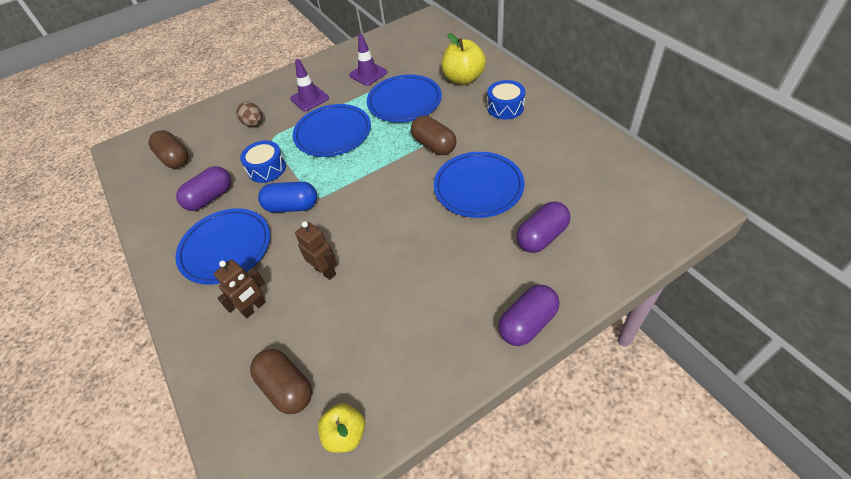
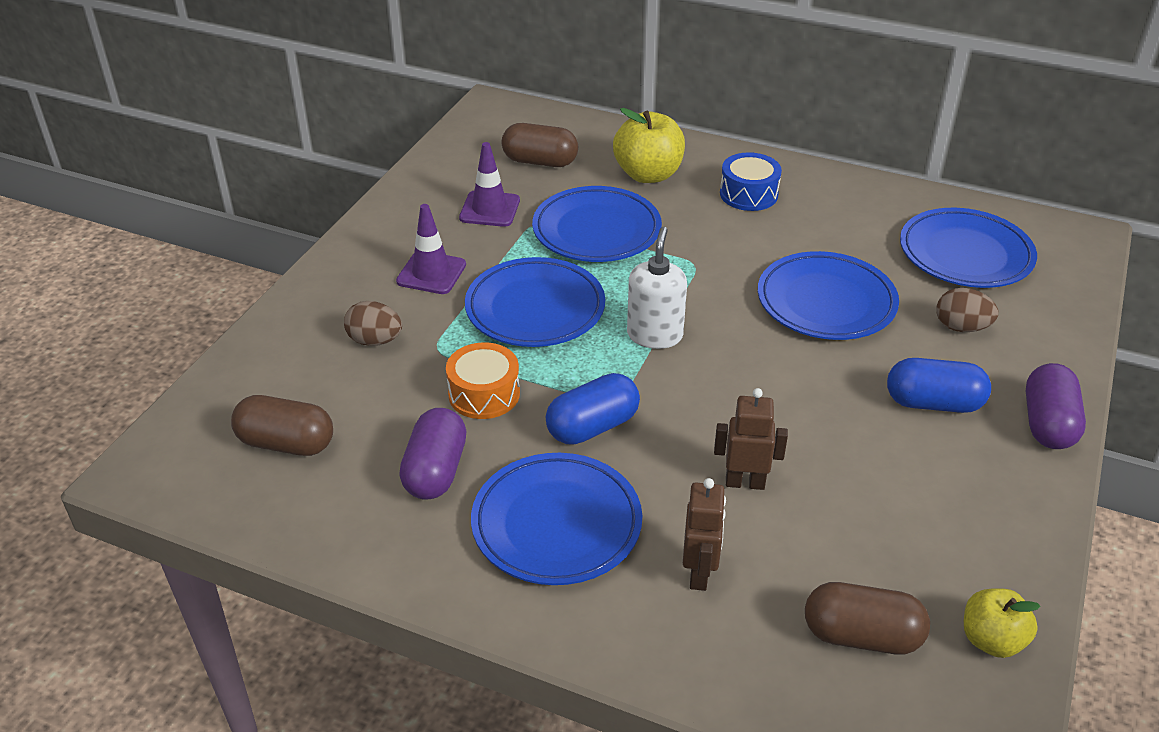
camera: 40 degrees left, 10 degrees down
blue drum [240,140,286,183] -> orange drum [446,342,520,419]
brown capsule [411,116,456,155] -> brown capsule moved to [502,123,578,167]
purple capsule [516,201,570,253] -> brown egg [936,288,999,332]
none -> white soap dispenser [627,227,687,349]
none -> blue capsule [887,358,991,413]
none -> blue plate [900,208,1037,288]

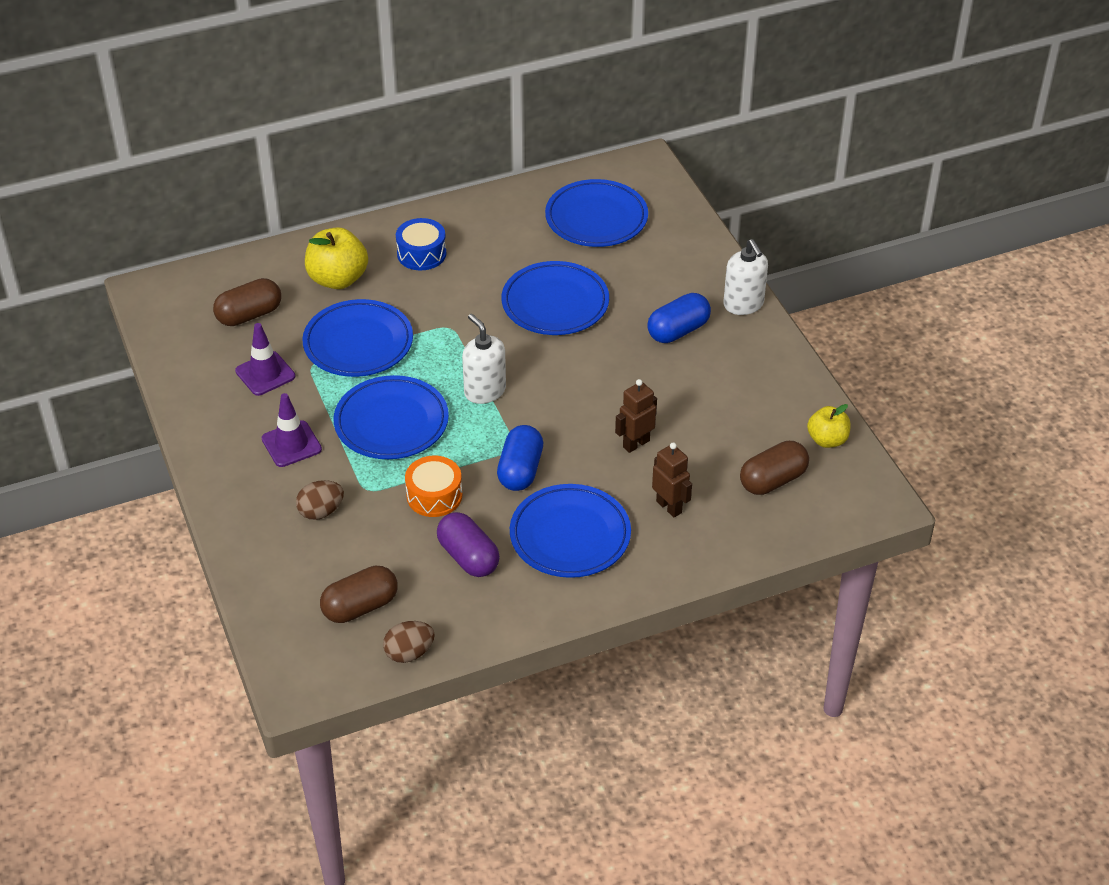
camera: 45 degrees left, 5 degrees up
brown egg [936,288,999,332] -> brown egg moved to [383,621,435,663]
purple capsule [1026,363,1086,449] -> white soap dispenser [723,239,768,315]

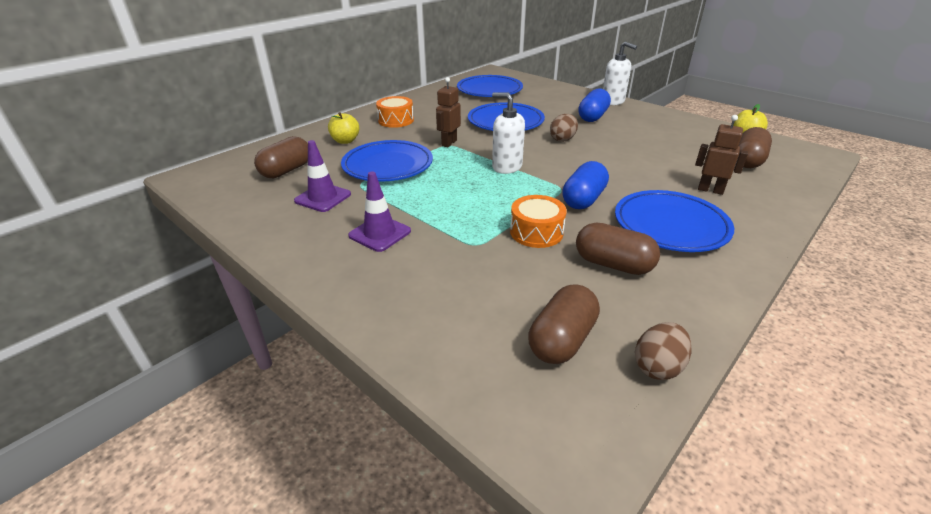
camera: 25 degrees left, 10 degrees down
brown egg [296,480,344,520] -> brown egg moved to [550,114,578,142]
yellow apple [305,227,368,289] -> yellow apple [328,112,359,144], size x0.63
blue plate [334,375,449,459] -> none
blue drum [396,218,446,270] -> orange drum [376,96,414,128]
purple capsule [437,512,500,577] -> brown capsule [576,222,660,275]
blue capsule [497,425,543,491] -> blue capsule turned 45 degrees clockwise [562,161,609,209]
brown robot [615,379,657,453] -> brown robot moved to [436,77,461,147]

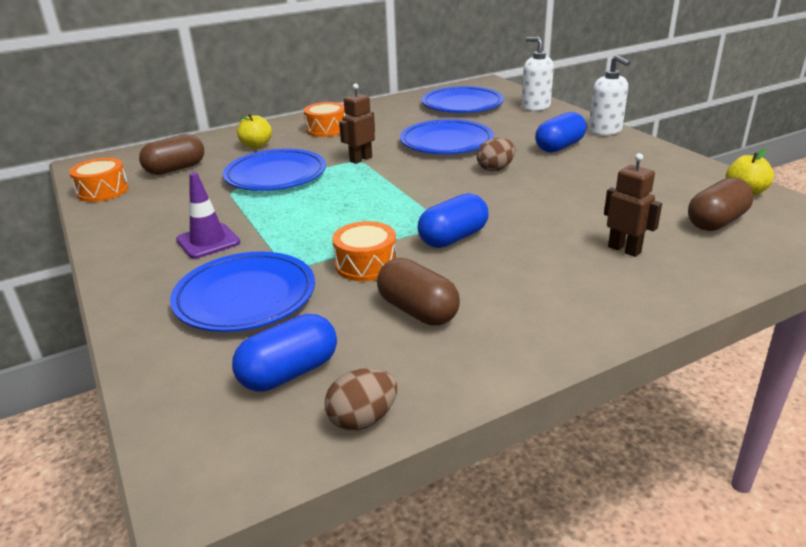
camera: 20 degrees right, 5 degrees down
purple traffic cone [294,140,351,212] -> none
white soap dispenser [492,93,525,174] -> white soap dispenser moved to [521,37,554,111]
brown capsule [528,284,600,364] -> blue capsule [232,314,337,392]
blue plate [615,190,734,252] -> blue plate moved to [170,252,315,332]
none -> orange drum [69,158,129,202]

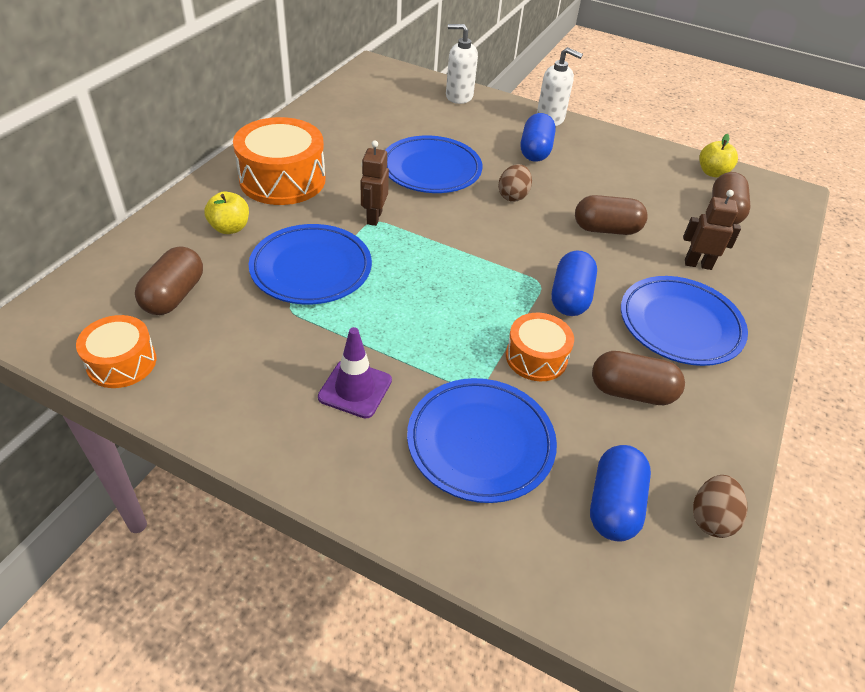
camera: 40 degrees left, 15 degrees up
orange drum [304,102,346,137] -> orange drum [233,117,325,205], size x1.72
blue plate [422,86,504,113] -> blue plate moved to [621,276,748,366]
none -> brown capsule [575,195,648,235]

